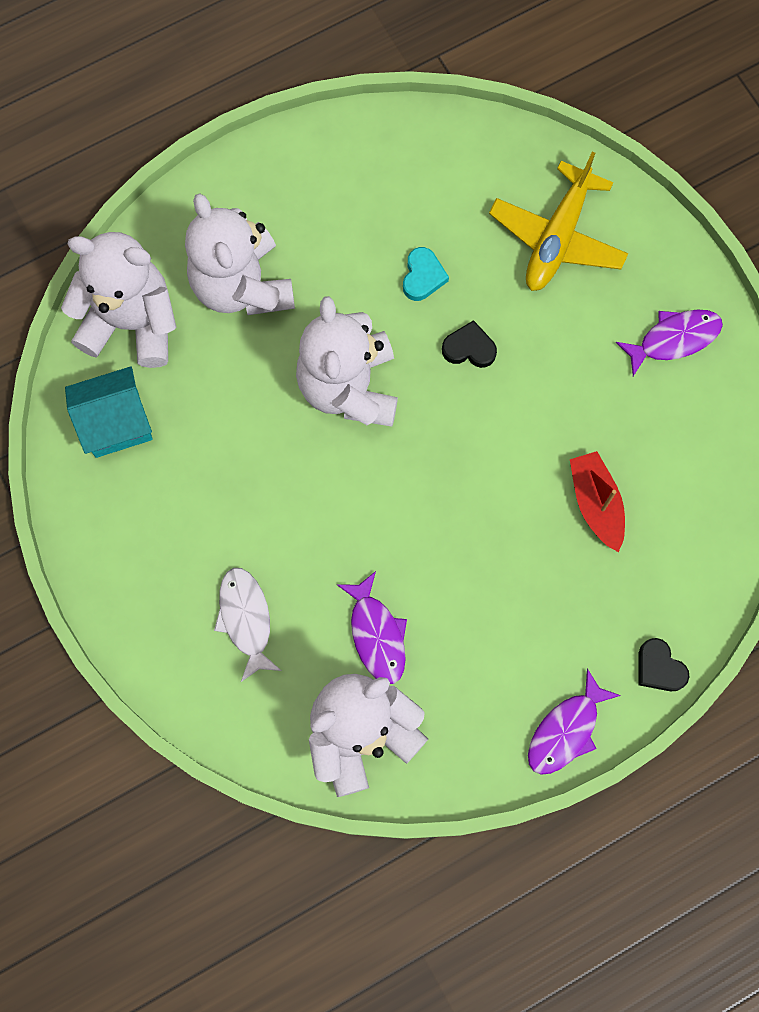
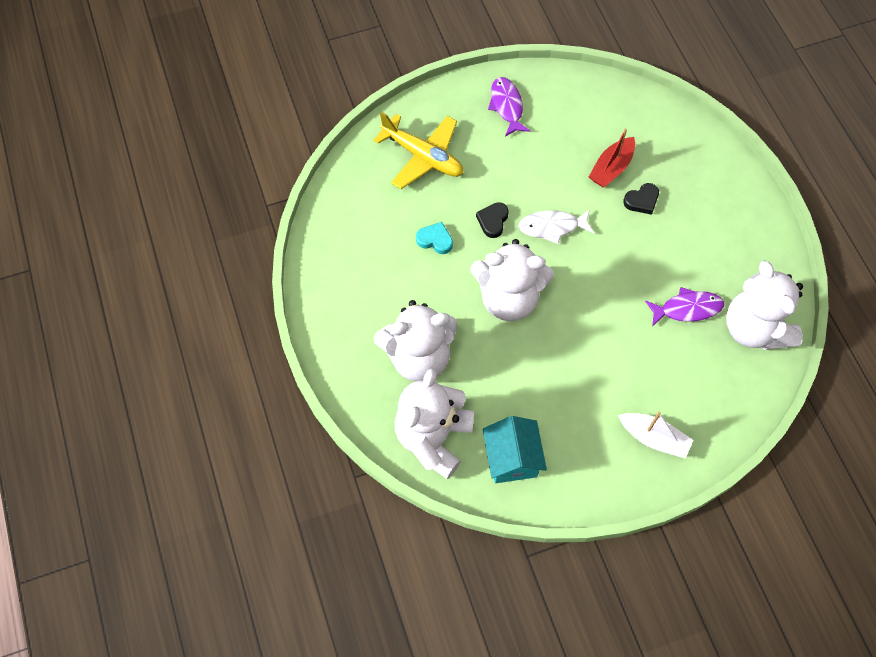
camera: 80 degrees left, 10 degrees down
white fish [214,568,282,682] -> white fish moved to [518,209,594,244]
purple fish [528,668,621,775] -> none
red boat [570,451,625,552] -> red boat turned 45 degrees counterclockwise [589,128,635,187]
black heart [638,638,689,691] -> black heart moved to [623,183,659,215]
none -> white boat [618,412,693,459]

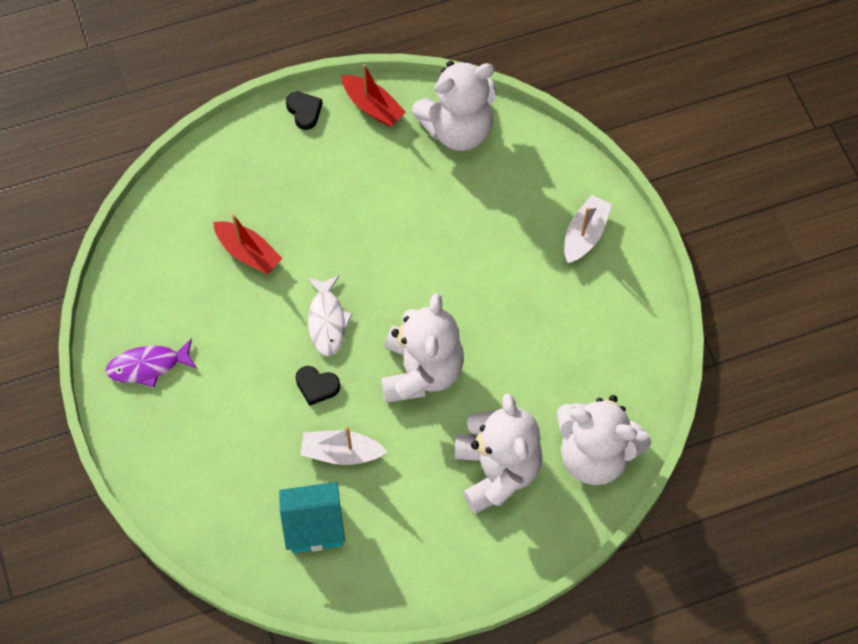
camera: 90 degrees left, 0 degrees up
yellow plane [373,112,463,189] -> none
turquoise heart [416,222,453,254] -> white boat [300,427,388,465]
turquoise house [483,416,547,483] -> turquoise house moved to [279,482,345,553]
black heart [623,183,659,215] -> black heart moved to [286,92,323,130]
purple fish [645,287,724,327] -> none
none -> red boat [342,64,406,127]

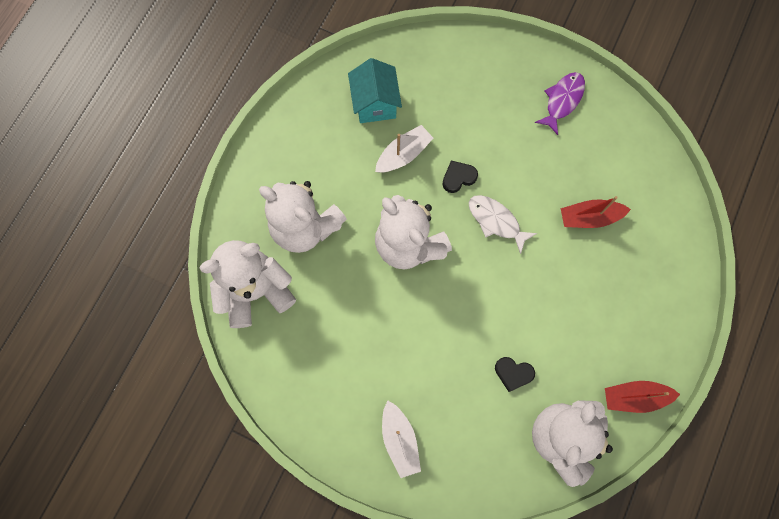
camera: 135 degrees right, 10 degrees up
turquoise house [279,482,345,553] -> turquoise house turned 45 degrees counterclockwise [348,58,402,123]
black heart [286,92,323,130] -> black heart moved to [495,357,535,392]

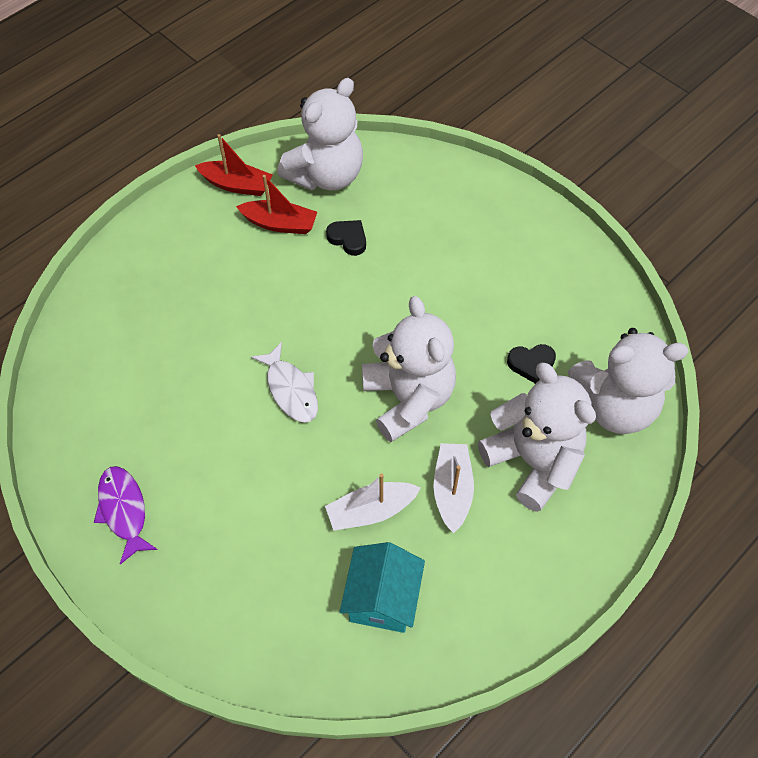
camera: 160 degrees left, 15 degrees down
white boat [382,401,421,478] -> white boat moved to [434,443,474,533]
black heart [442,161,478,193] -> black heart moved to [507,344,556,384]
purple fish [535,72,585,135] -> purple fish turned 105 degrees clockwise [94,466,158,565]
red boat [561,196,631,228] -> red boat moved to [236,175,317,234]

